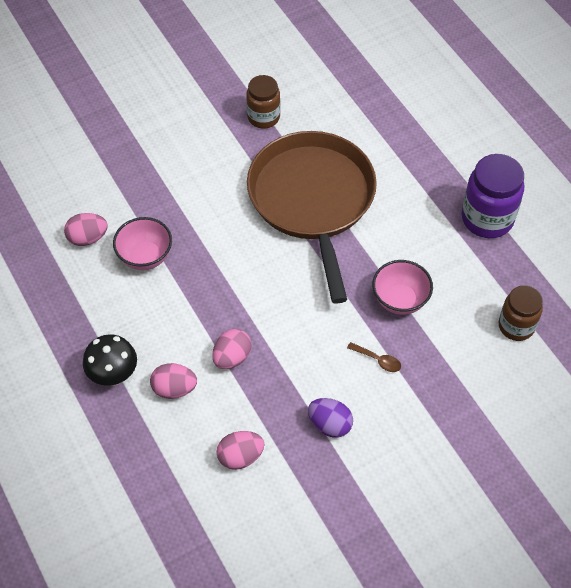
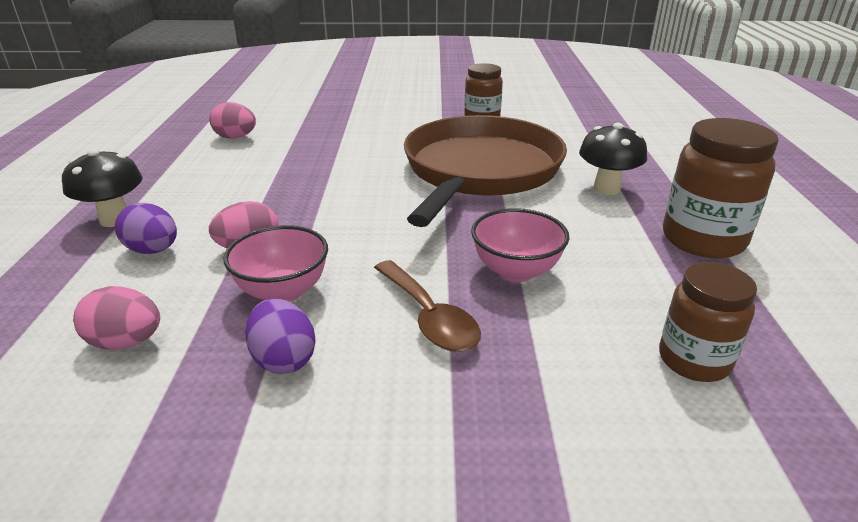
camera: 30 degrees right, 25 degrees down
pink bowl [113,217,172,270] -> pink bowl moved to [223,225,328,302]
pink egg [150,363,197,399] -> purple egg [115,203,177,254]
brown spoon [347,342,401,372] -> brown spoon [374,260,481,352], size x1.78
purple jar [462,154,525,238] -> brown jar [663,118,779,258]
none -> black mushroom [579,123,647,195]

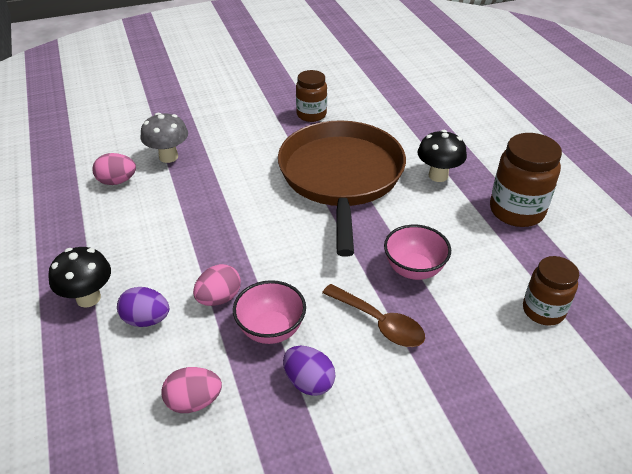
camera: 20 degrees left, 10 degrees up
none -> grey mushroom [141,113,188,163]

